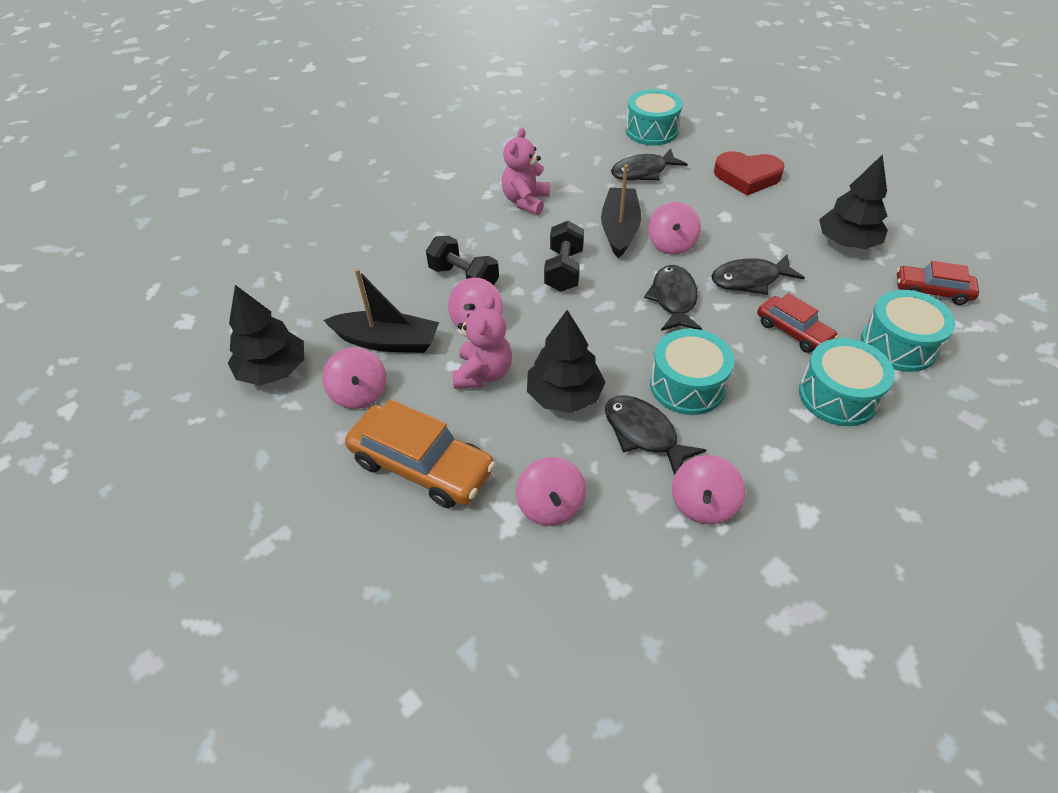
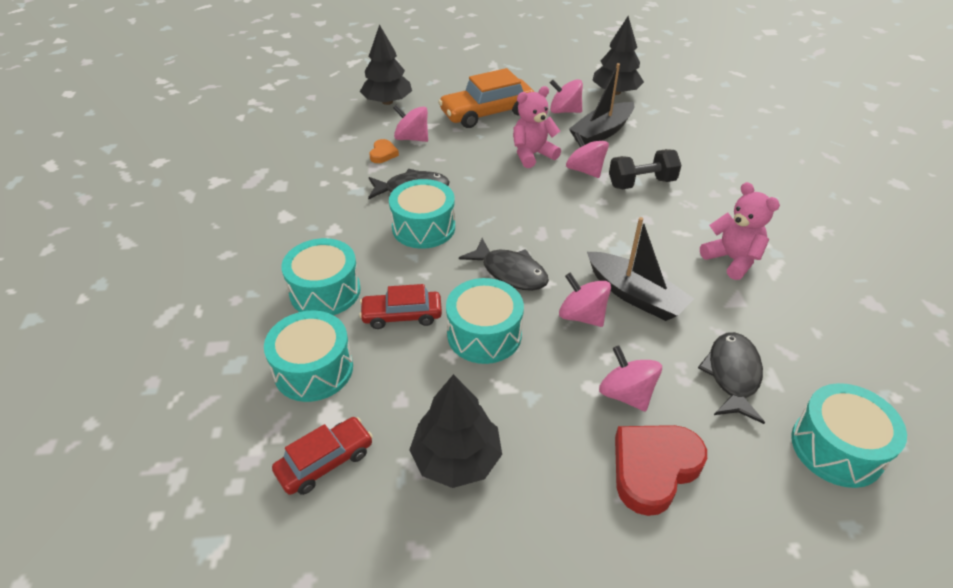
camera: 125 degrees right, 5 degrees down
pink teddy bear [452,296,512,389] -> pink teddy bear turned 105 degrees clockwise [513,86,561,168]
black tree [527,310,606,413] -> black tree moved to [360,24,412,105]
black dumbbell [544,221,584,292] -> none
pink spinning top [672,455,745,524] -> pink spinning top moved to [599,345,662,412]
black fish [711,255,805,295] -> turquoise drum [446,278,524,364]
none -> orange heart [369,139,399,163]

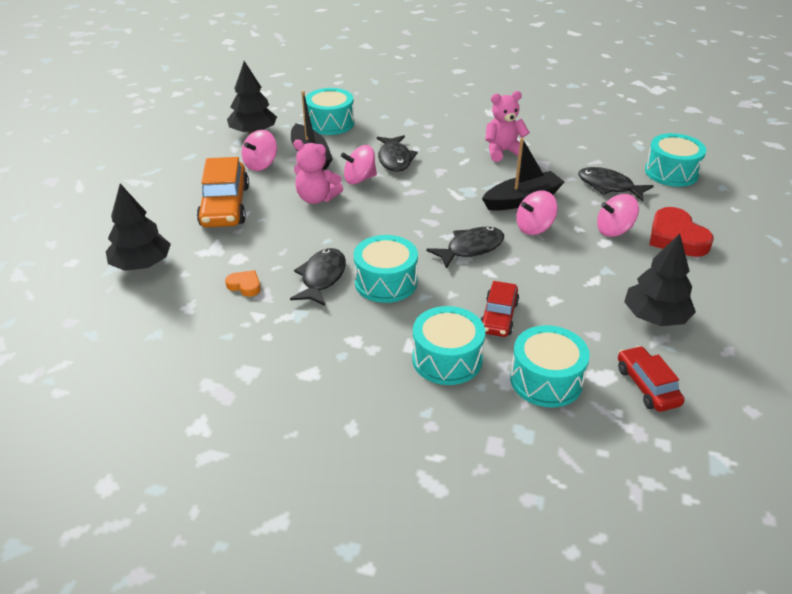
camera: 70 degrees left, 5 degrees down
pink spinning top [393,105,428,142] -> none
turquoise drum [446,278,524,364] -> turquoise drum moved to [305,88,354,135]
pink teddy bear [513,86,561,168] -> pink teddy bear turned 60 degrees counterclockwise [293,140,343,204]
black dumbbell [609,149,682,189] -> black fish [377,135,418,172]

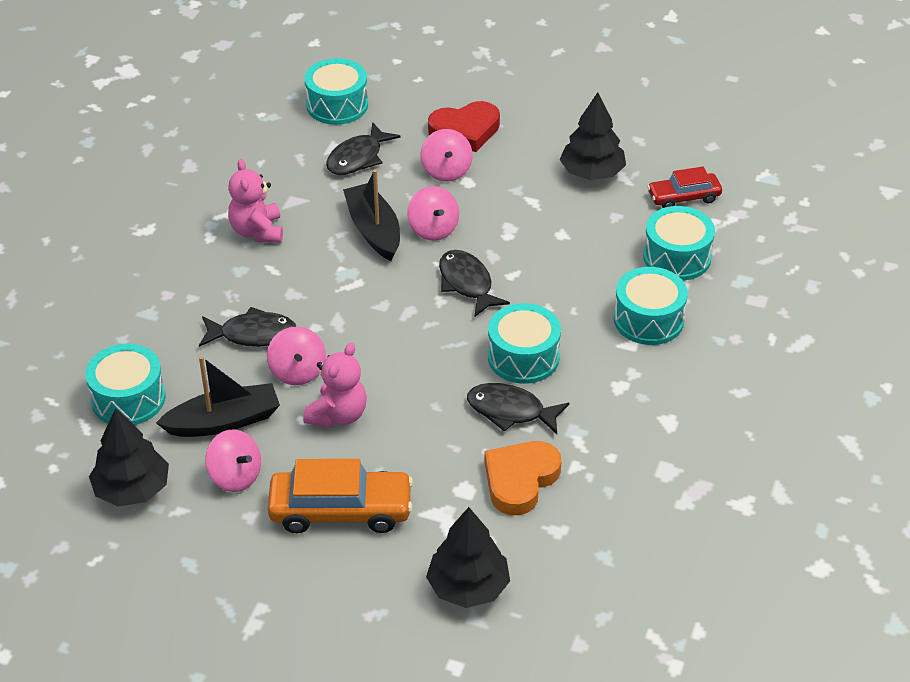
camera: 85 degrees left, 5 degrees up
orange heart [225,270,261,297] -> orange heart [484,441,561,515], size x1.96
red car [481,281,519,337] -> none

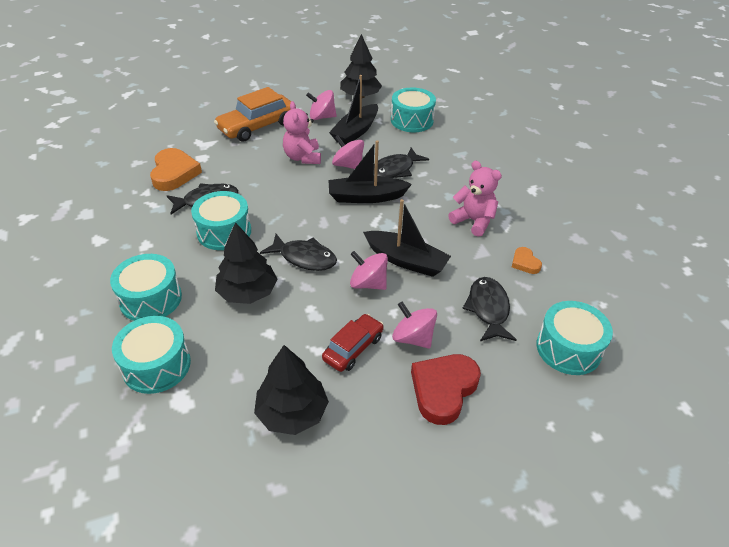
camera: 140 degrees right, 0 degrees up
black tree [426,507,510,608] -> black tree moved to [215,222,278,304]
red car [647,166,722,208] -> red car moved to [322,314,384,372]
none -> black boat [328,140,412,203]
none -> orange heart [512,247,542,274]

